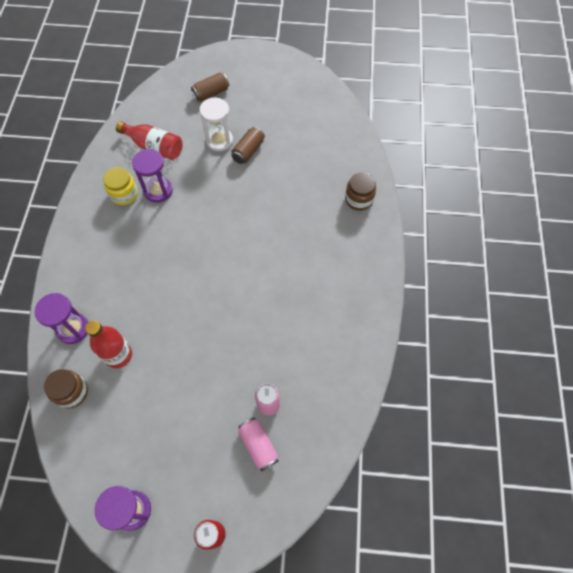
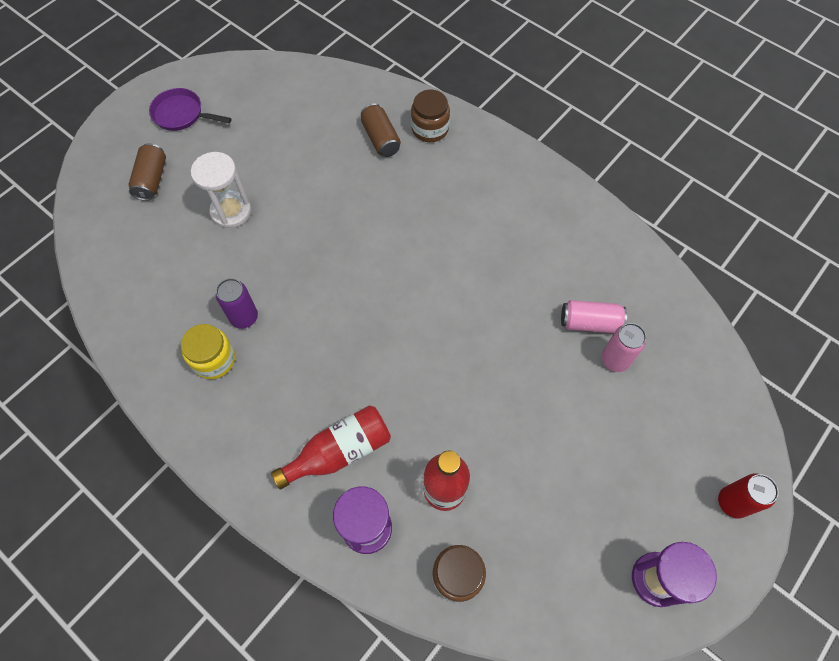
camera: 55 degrees left, 0 degrees up
red bottle [116,121,183,160] -> red bottle moved to [271,405,391,490]
purple hourglass [132,149,173,203] -> purple can [216,278,258,329]
brown can [231,127,265,164] -> brown can moved to [361,103,401,157]
pink can [238,418,279,471] -> pink can moved to [561,300,627,333]
none -> purple pan [149,88,232,131]

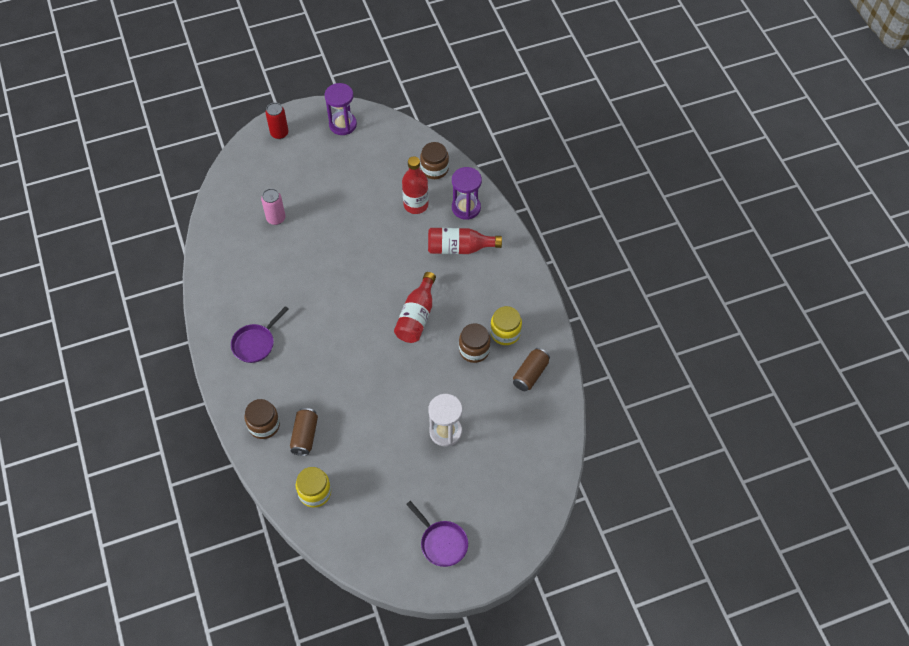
camera: 150 degrees left, 5 degrees down
brown can [128,143,166,201] -> brown can moved to [513,348,550,391]
purple can [216,278,258,329] -> brown jar [459,324,491,363]
pink can [561,300,627,333] -> none
none -> purple pan [231,306,289,363]
none -> yellow jar [296,467,331,508]
none -> red bottle [394,272,436,343]

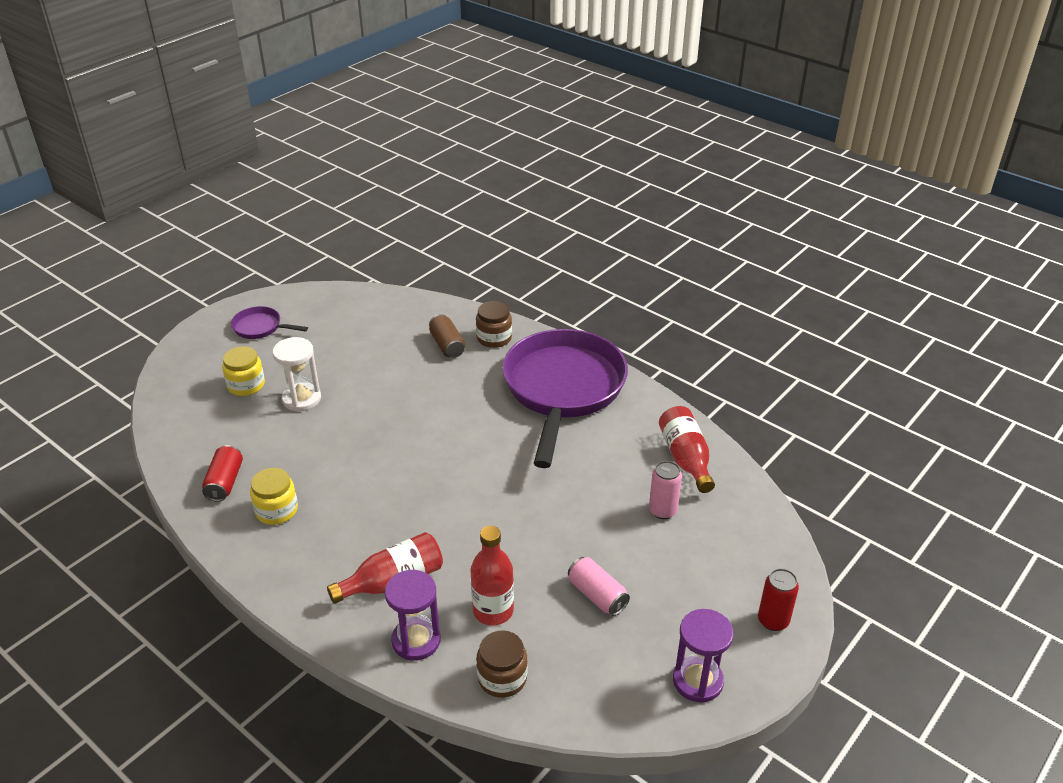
camera: 150 degrees right, 20 degrees down
purple pan [231,306,289,363] -> purple pan [502,329,628,468], size x2.41
yellow jar [296,467,331,508] -> yellow jar moved to [222,346,265,396]
red bottle [394,272,436,343] -> red bottle moved to [659,406,715,493]
brown jar [459,324,491,363] -> none
brown can [513,348,550,391] -> red can [202,445,243,502]
none -> pink can [568,557,630,616]

